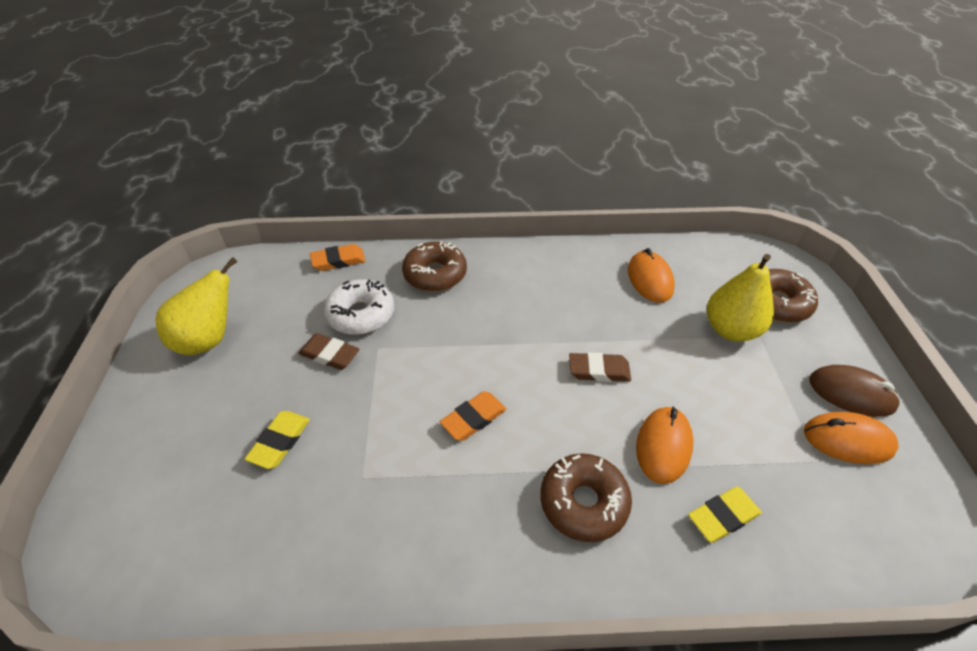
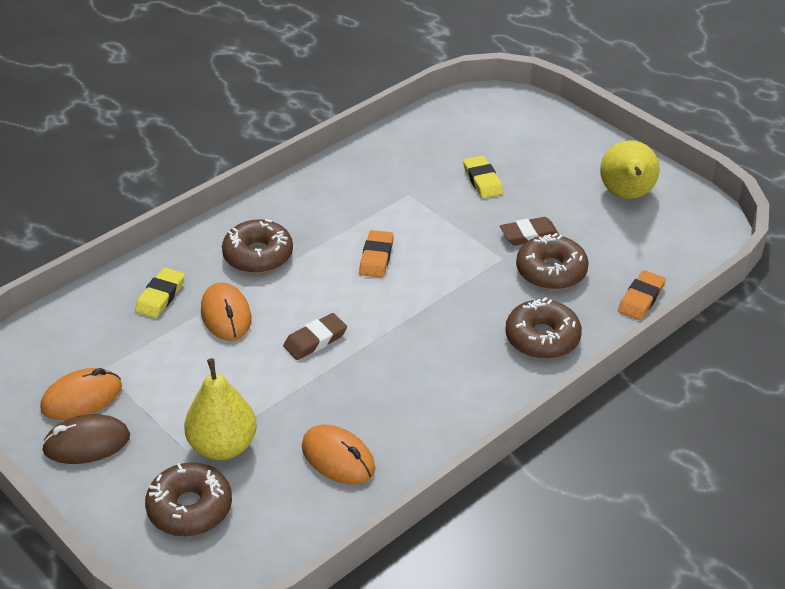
camera: 140 degrees right, 5 degrees down
white donut [324,279,394,335] -> brown donut [516,233,589,290]

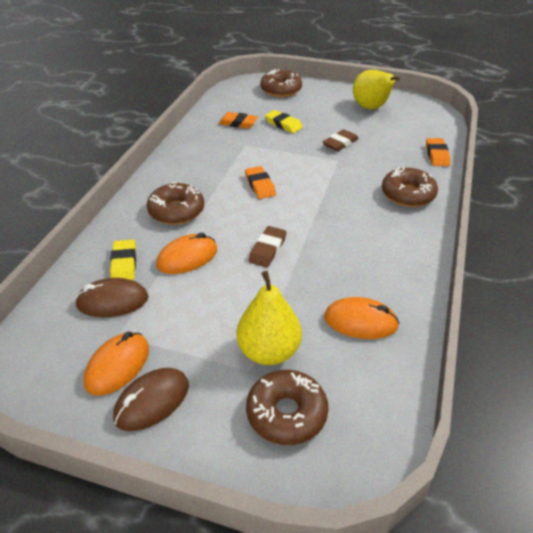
camera: 30 degrees left, 0 degrees up
orange mouse [201,282,251,341] -> orange mouse turned 75 degrees counterclockwise [156,233,217,274]
brown donut [516,233,589,290] -> brown donut moved to [260,69,302,97]
none -> brown mouse [75,278,149,317]
none -> orange eraser [218,112,258,129]

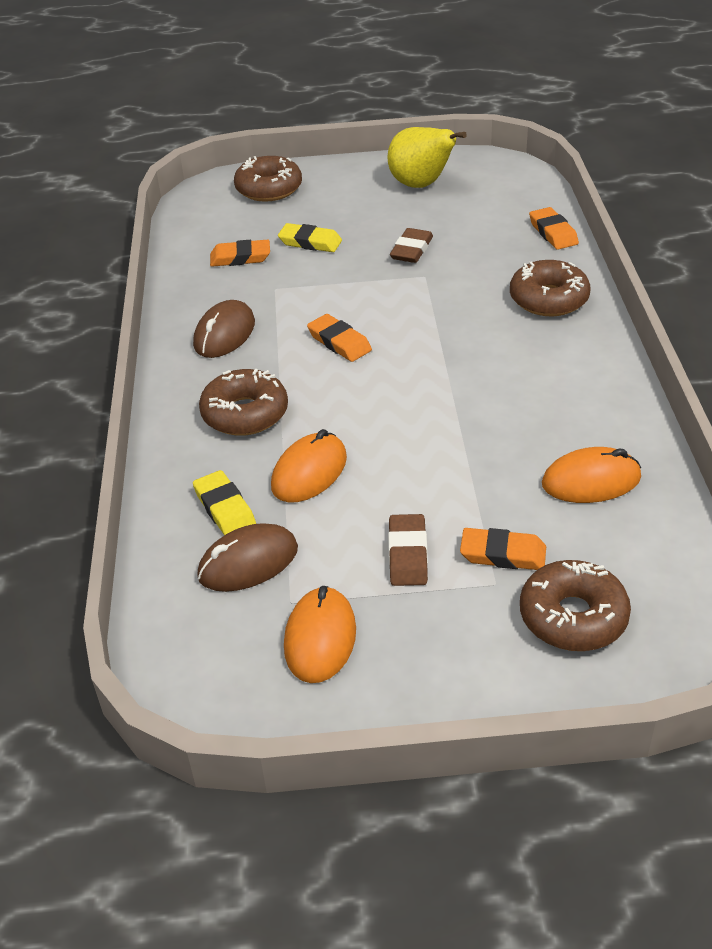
camera: 20 degrees left, 0 degrees up
brown mouse [113,368,189,431] -> brown mouse moved to [193,300,255,358]
yellow pear [237,271,302,365] -> orange eraser [460,528,546,570]
brown eraser [249,226,287,267] -> brown eraser moved to [388,514,428,586]

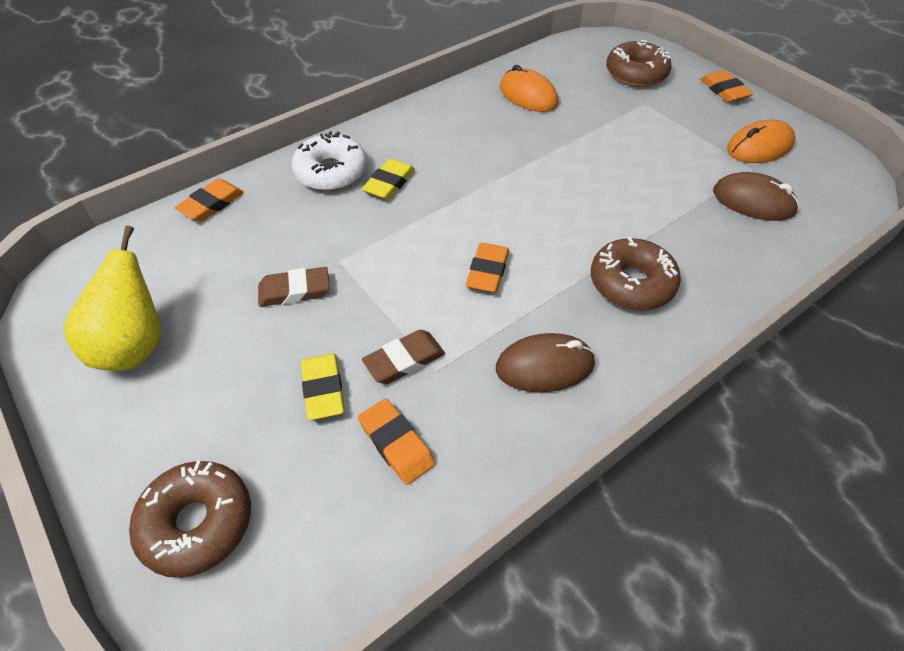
camera: 125 degrees left, 10 degrees up
yellow eraser [193,470,256,535] -> yellow eraser moved to [362,159,415,200]
orange mouse [271,429,347,503] -> none
brown eraser [388,514,428,586] -> brown eraser moved to [362,330,445,384]
orange eraser [460,528,546,570] -> orange eraser moved to [700,70,753,103]
brown donut [510,260,591,316] -> white donut [291,131,367,191]

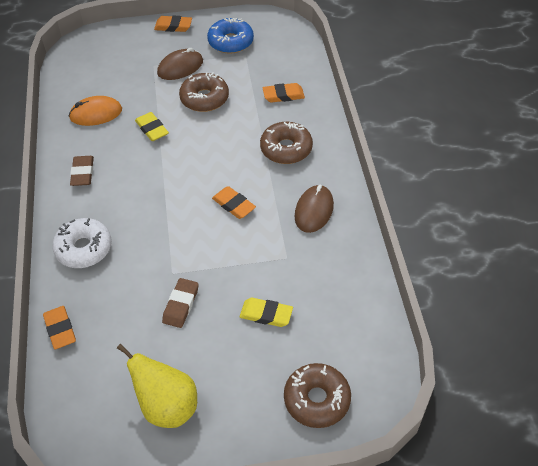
camera: 60 degrees left, 0 degrees up
orange eraser [358,398,435,485] -> orange eraser moved to [263,83,305,103]
yellow eraser [362,159,415,200] -> yellow eraser moved to [135,112,169,141]
brown eraser [362,330,445,384] -> brown eraser moved to [70,156,94,186]
brown donut [606,40,672,87] -> brown donut moved to [179,72,229,112]
brown mouse [713,172,799,221] -> brown mouse moved to [157,48,203,80]
orange mouse [727,120,795,163] -> blue donut [207,18,254,54]

